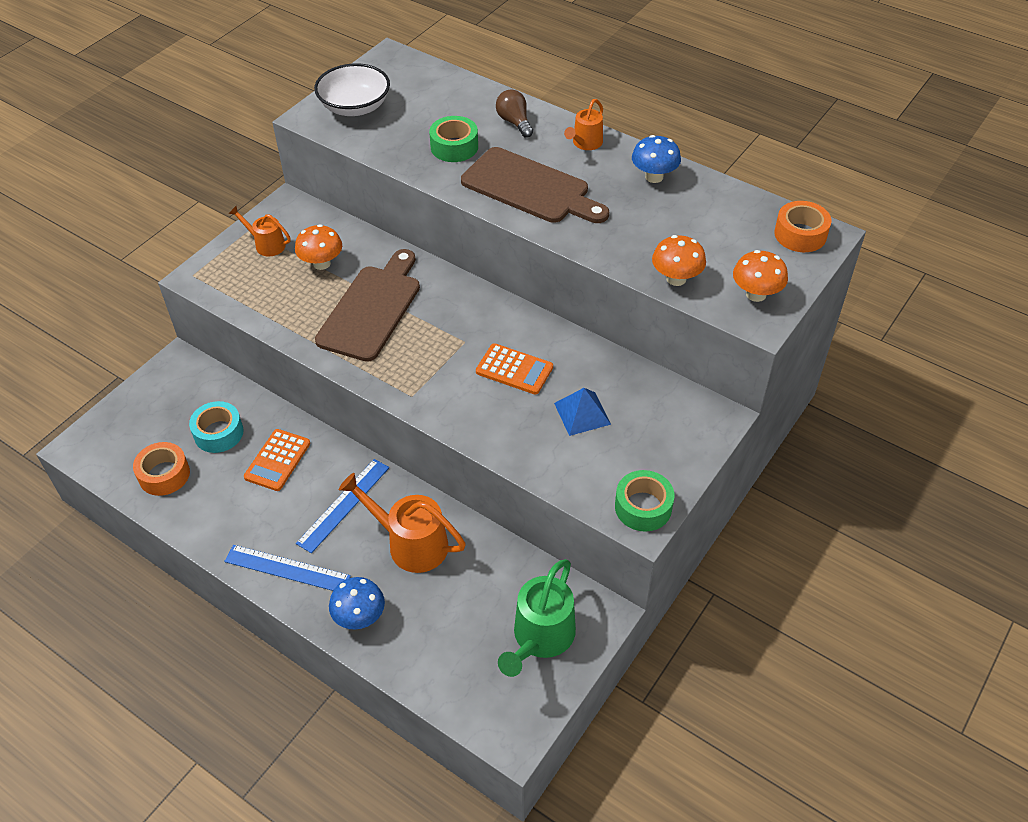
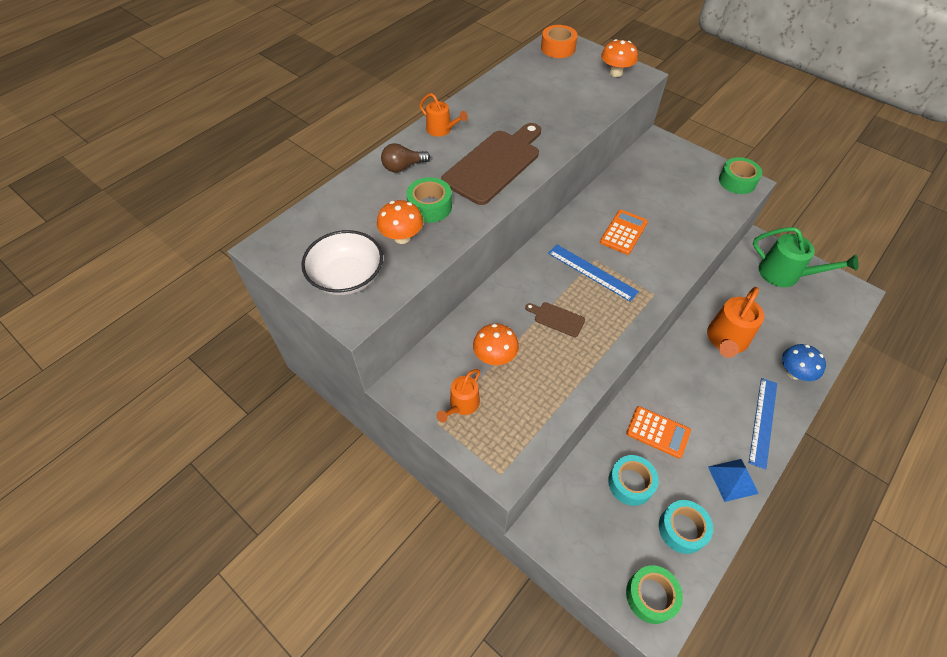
camera: 85 degrees left, 5 degrees up
orange tape [133,442,190,496] -> turquoise tape [659,500,713,554]
blue ruler [296,459,389,553] -> blue ruler moved to [548,245,639,302]
brown cutting board [315,249,420,362] -> brown cutting board [525,302,585,337], size x0.45
blue pyramid [554,388,611,436] -> blue pyramid moved to [708,459,759,502]
blue mushroom [632,135,681,183] -> none
orange mushroom [652,235,706,286] -> orange mushroom moved to [377,200,423,244]
none -> green tape [626,565,683,624]

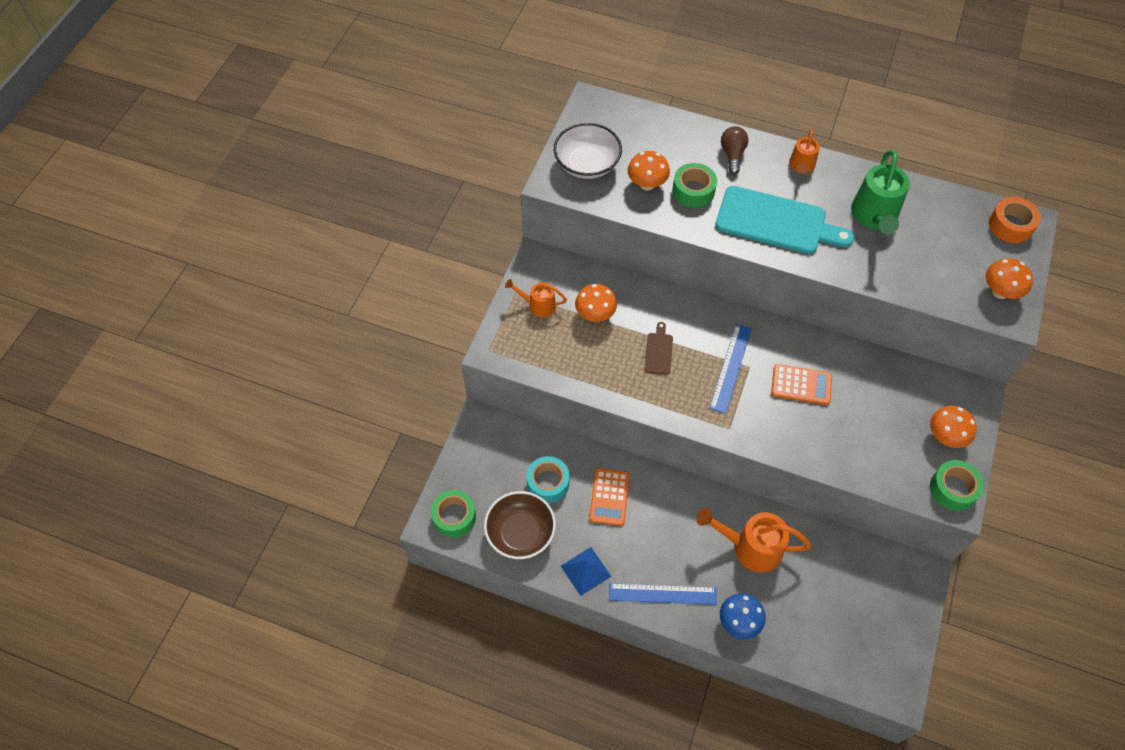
camera: 70 degrees right, 5 degrees up
brown light bulb [381,143,430,172] -> brown light bulb turned 45 degrees clockwise [721,126,749,174]
brown cutting board [441,123,541,205] -> turquoise cutting board [715,186,854,254]
turquoise tape [659,500,713,554] -> brown bowl [484,491,556,559]
green watering can [753,227,859,287] -> green watering can moved to [851,150,910,235]
none -> orange mushroom [930,406,977,448]

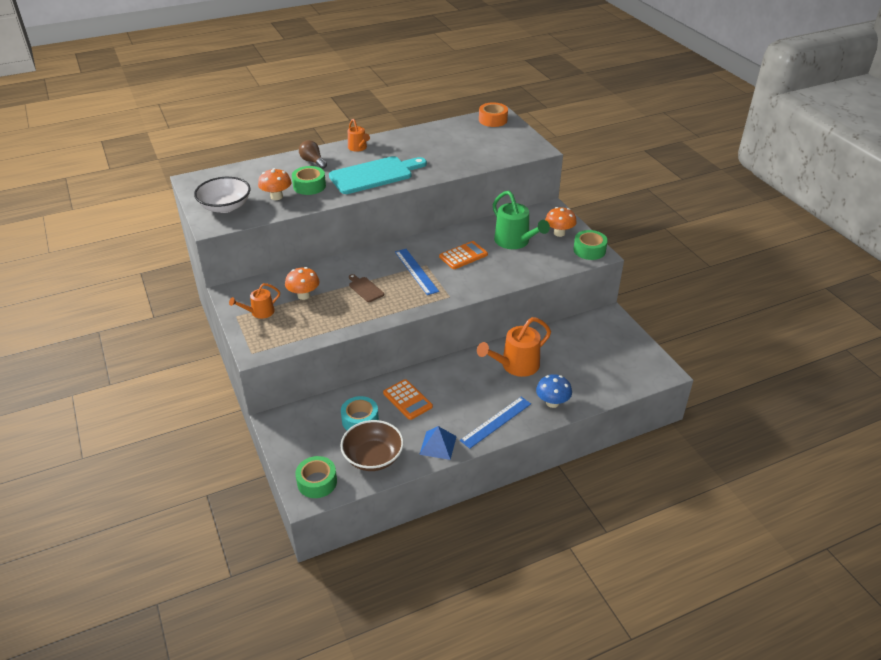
camera: 45 degrees left, 20 degrees down
green watering can [851,150,910,235] -> green watering can moved to [493,191,550,249]
orange mushroom [985,258,1033,299] -> none

